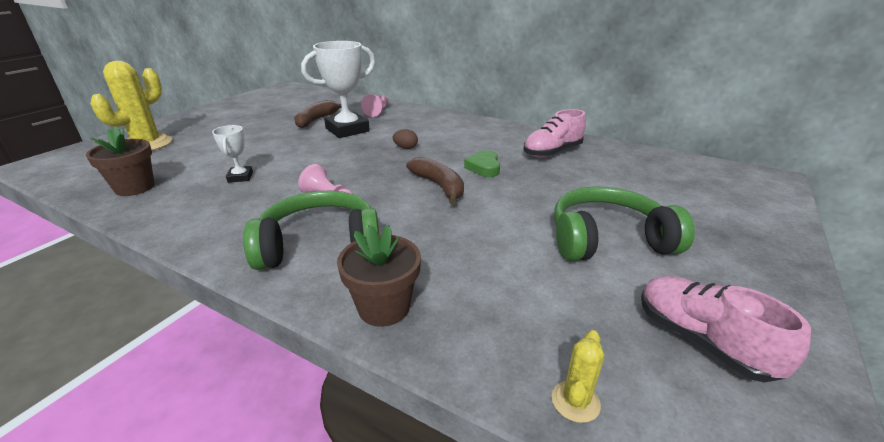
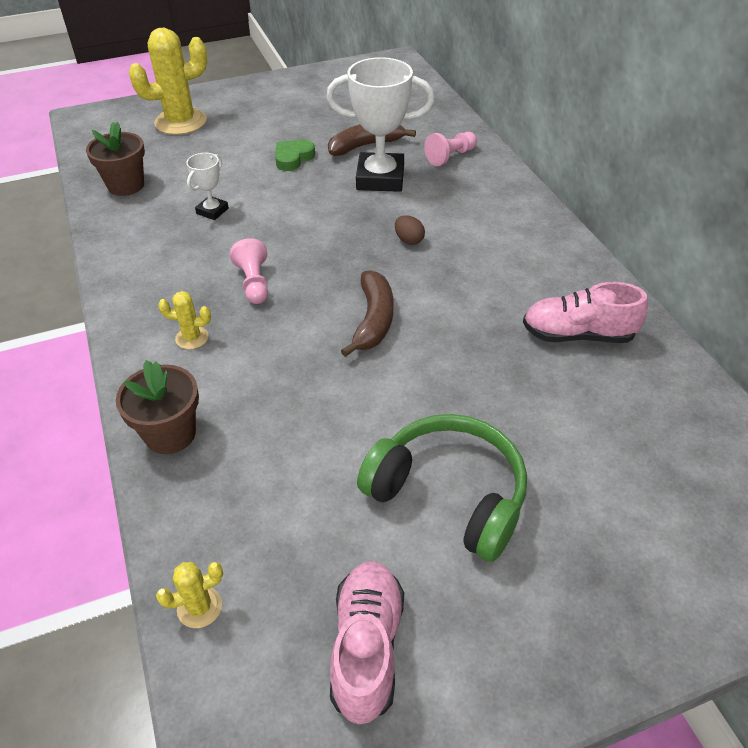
camera: 40 degrees right, 15 degrees up
green headphones [243,191,379,270] -> yellow cactus [158,291,211,349]
green heart [464,150,500,177] -> green heart moved to [275,140,315,171]

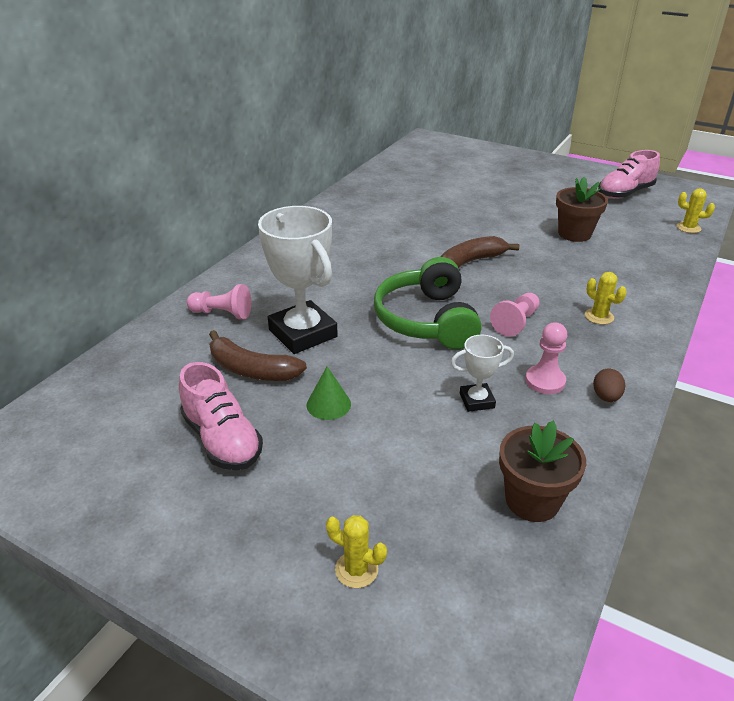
camera: 130 degrees left, 10 degrees down
brown flower pot [116,360,199,454] -> brown flower pot moved to [556,177,608,242]
yellow cactus [129,28,207,135] -> yellow cactus [326,515,387,588], size x0.46
green heart [275,140,315,171] -> green cone [307,366,351,420]
green headphones [357,414,527,562] -> green headphones moved to [374,257,482,349]
brown egg [395,215,425,245] -> brown egg moved to [593,369,625,402]
pink shoe [523,282,648,343] -> pink shoe moved to [179,362,263,470]
none -> pink pawn [525,322,567,394]

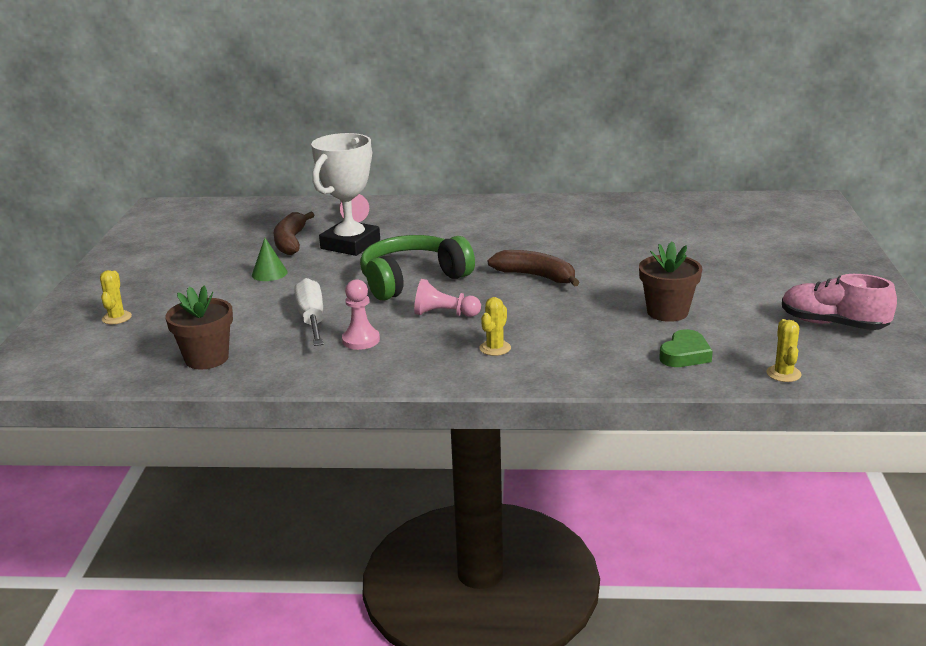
camera: 65 degrees right, 10 degrees down
pink shoe [179,362,263,470] -> none
white trophy [451,335,514,412] -> white screwdriver [294,278,323,346]
brown egg [593,369,625,402] -> none
none -> green heart [659,329,713,367]

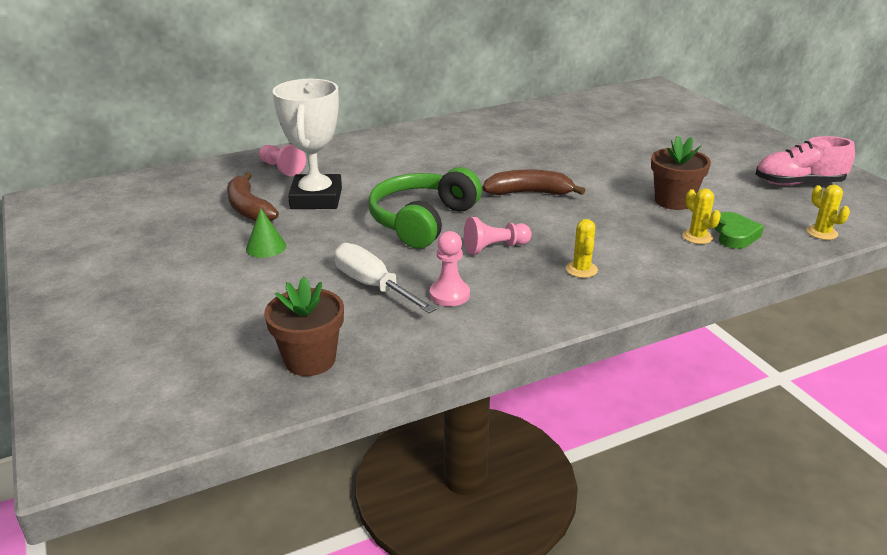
camera: 30 degrees left, 5 degrees up
yellow cactus [100,270,132,324] -> yellow cactus moved to [682,189,721,244]

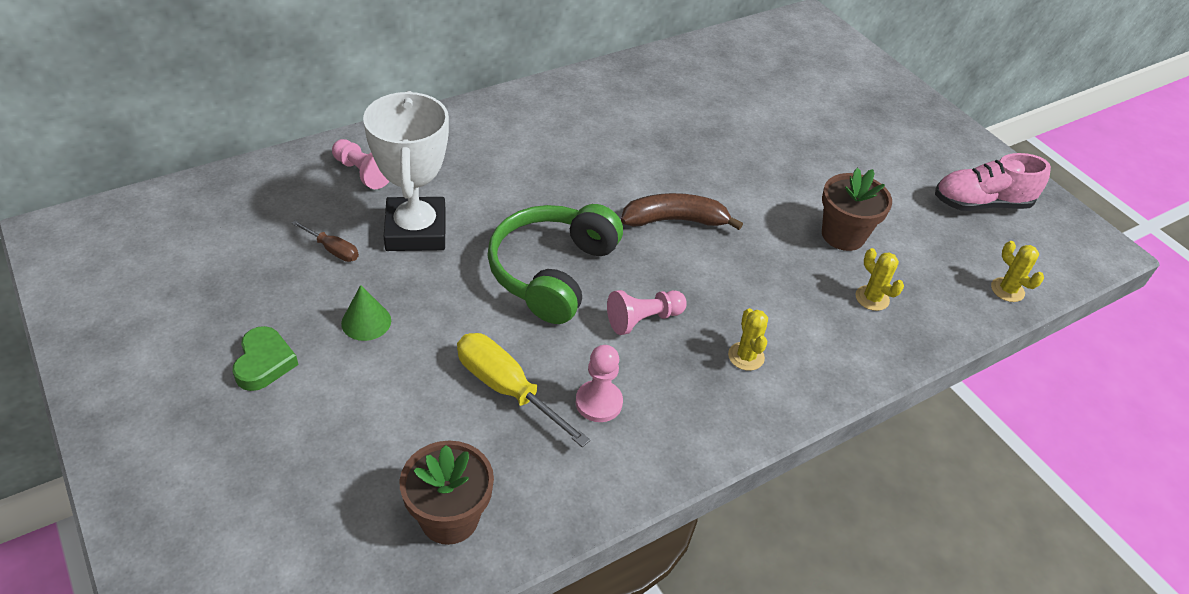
camera: 10 degrees left, 15 degrees up
brown banana [227,172,279,222] -> brown screwdriver [291,220,359,262]
white screwdriver [334,243,436,313] -> yellow screwdriver [457,333,590,447]
green heart [714,212,764,249] -> green heart moved to [233,326,298,391]

